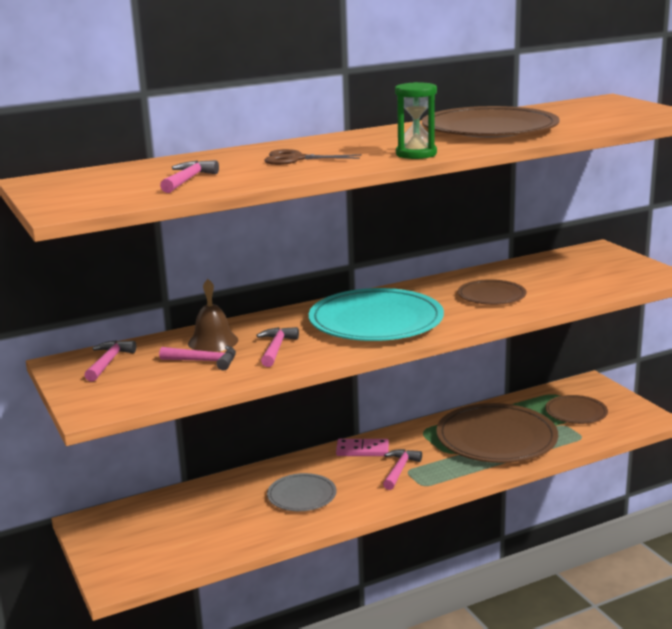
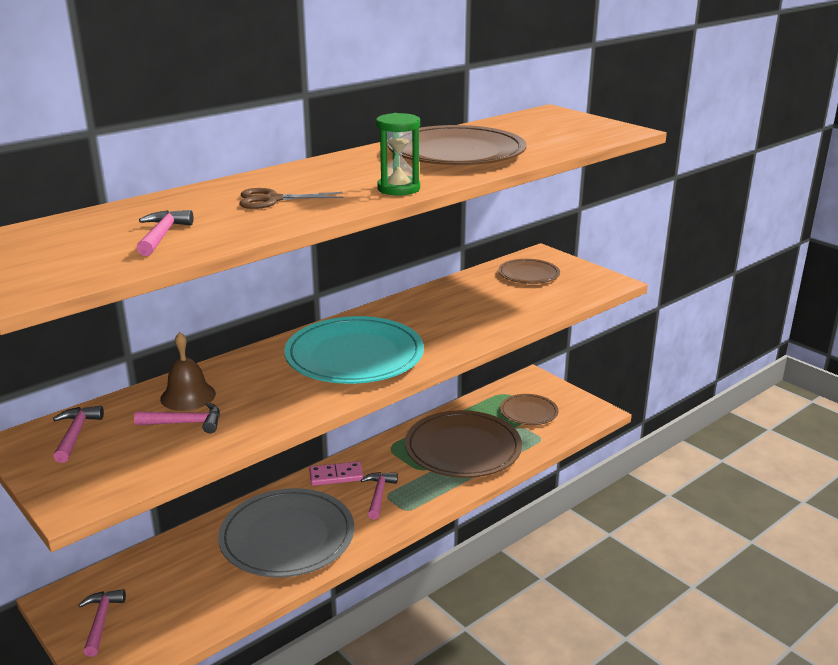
camera: 15 degrees left, 5 degrees up
pink hammer [257,327,299,367] -> pink hammer moved to [79,589,126,657]
grey plate [267,473,336,511] -> grey plate [218,488,354,577], size x1.88
brown plate [458,279,526,305] -> brown plate moved to [498,259,560,284]

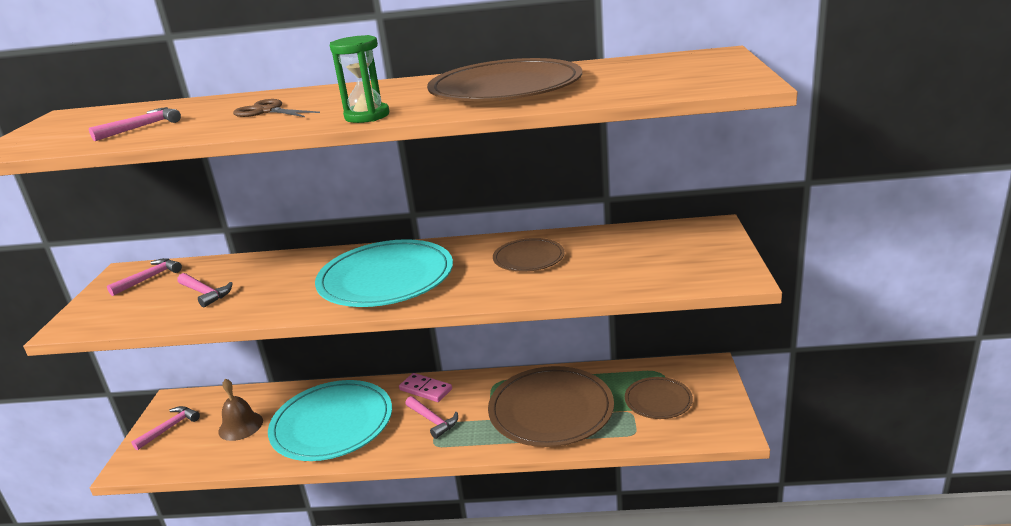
camera: 45 degrees right, 0 degrees up
brown bell [160,332,216,411] -> brown bell moved to [218,379,263,441]
grey plate [218,488,354,577] -> turquoise plate [268,380,392,461]
pink hammer [361,472,398,520] -> pink hammer turned 90 degrees clockwise [405,396,458,439]
brown plate [498,259,560,284] -> brown plate moved to [493,238,565,272]

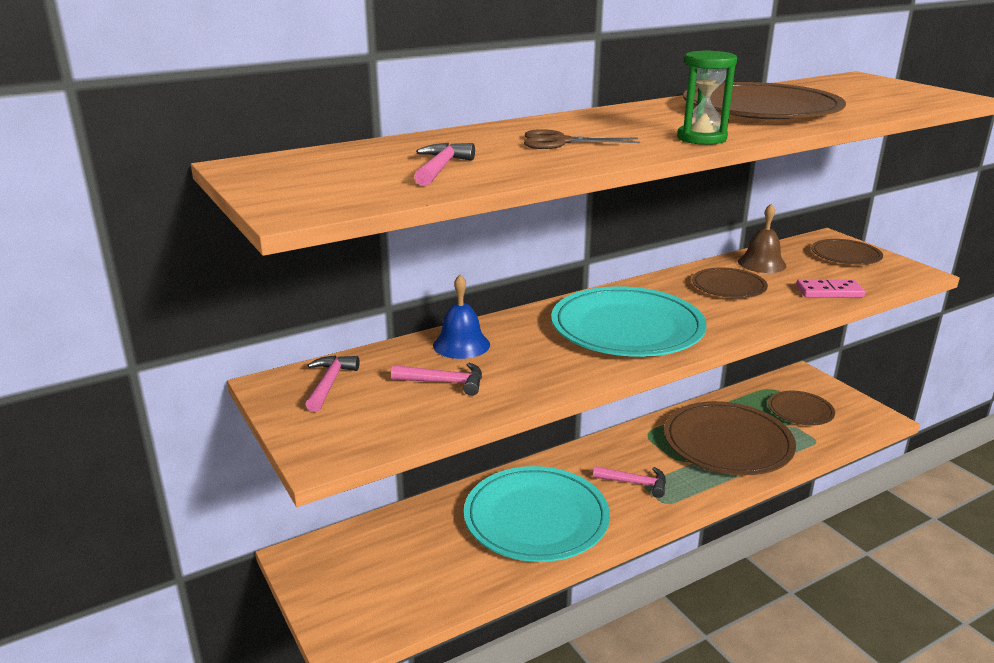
camera: 35 degrees left, 0 degrees up
pink hammer [131,406,200,450] -> none
brown bell [218,379,263,441] -> brown bell moved to [738,204,787,273]
pink domino [399,373,452,402] -> pink domino moved to [796,279,865,297]
none -> blue bell [433,275,490,359]
none -> brown plate [811,239,883,265]

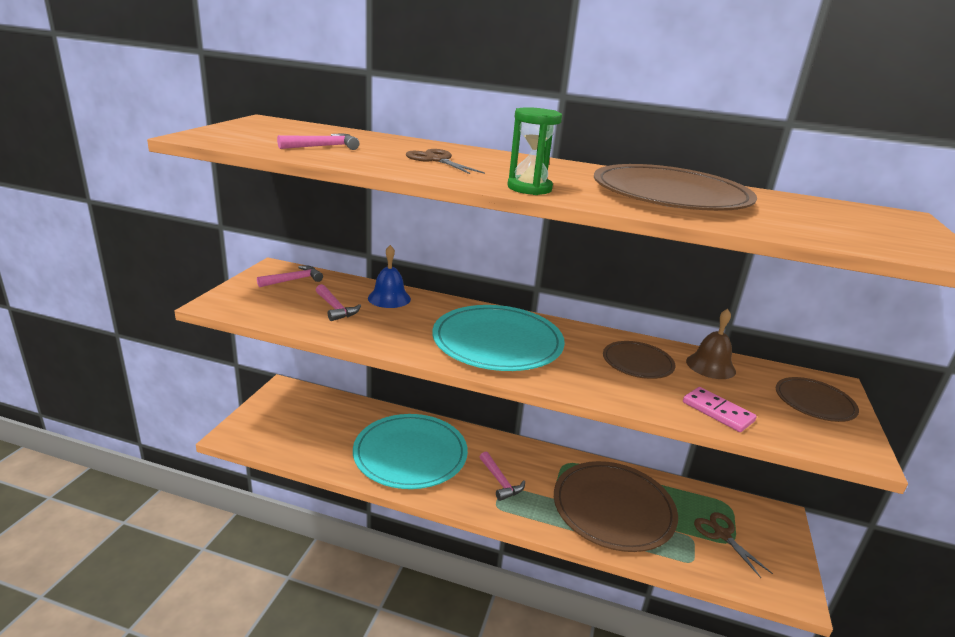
camera: 45 degrees right, 0 degrees up
brown plate [768,391,835,426] -> brown scissors [694,512,773,578]

